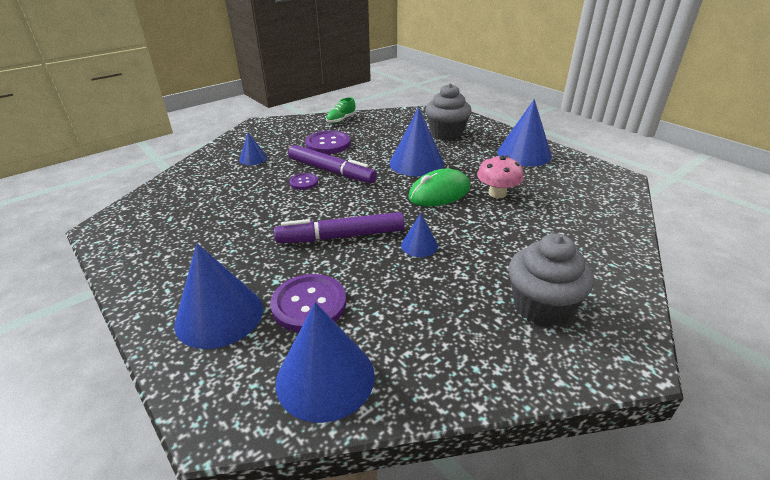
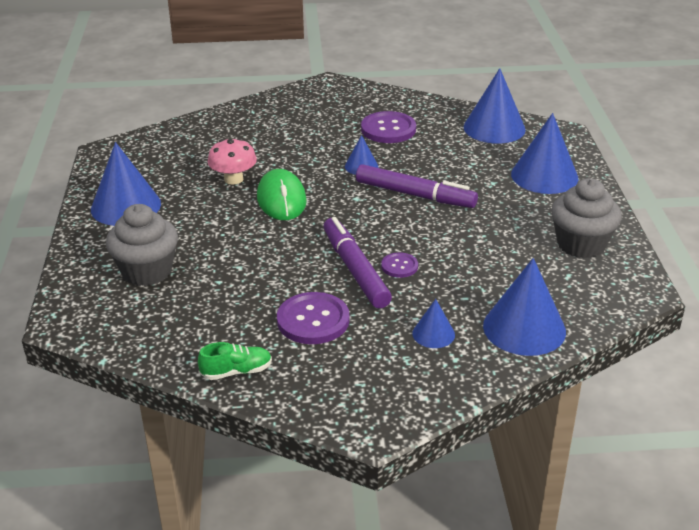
camera: 145 degrees left, 0 degrees up
purple button [270,274,346,332] -> purple button moved to [361,111,416,143]
blue cone [390,107,444,177] -> blue cone moved to [483,258,566,356]
green mouse [409,169,470,206] -> green mouse turned 75 degrees clockwise [257,169,307,220]
grey cupcake [508,233,594,326] -> grey cupcake moved to [551,178,622,258]

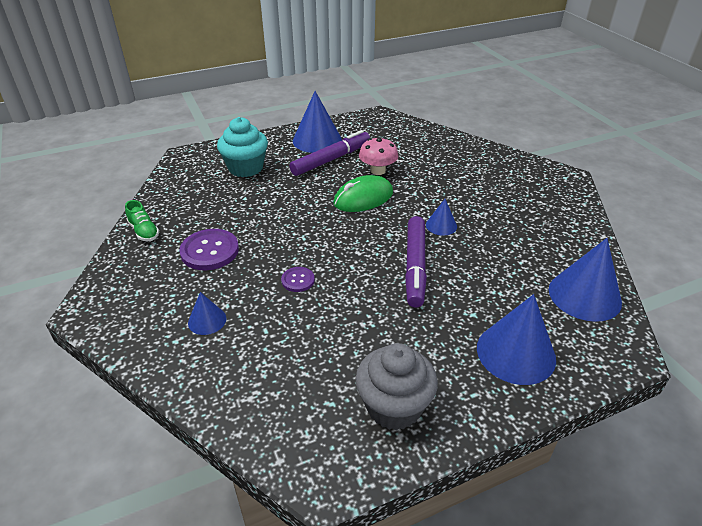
camera: 70 degrees right, 5 degrees up
grey cupcake [106,204,178,286] -> turquoise cupcake [217,117,268,177]
purple marker [324,217,392,308] -> purple marker moved to [289,130,370,176]
purple button [361,111,416,143] -> none
blue cone [483,258,566,356] -> none

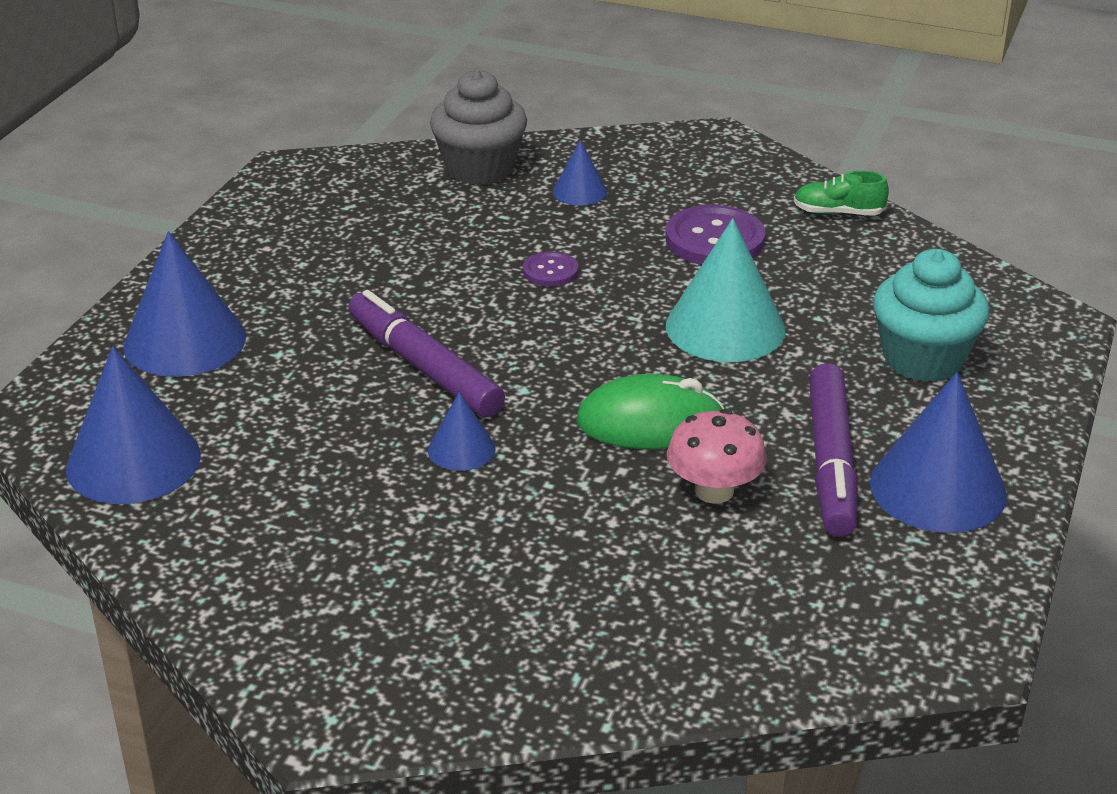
camera: 135 degrees right, 5 degrees down
green mouse [333,175,393,212] -> green mouse turned 75 degrees clockwise [576,374,724,449]
grey cupcake [356,343,438,430] -> grey cupcake moved to [430,69,527,186]
none -> turquoise cone [666,218,785,362]

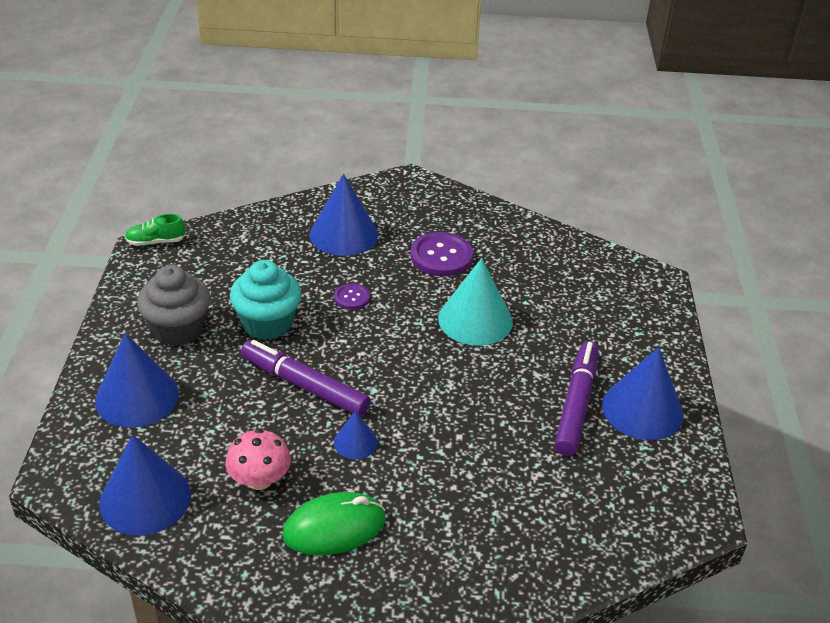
camera: 20 degrees left, 5 degrees up
grey cupcake [430,69,527,186] -> grey cupcake moved to [137,265,211,346]
blue cone [552,140,607,206] -> blue cone [310,174,378,256], size x1.94
green mouse [576,374,724,449] -> green mouse moved to [282,492,386,556]
pink mushroom [667,409,767,504] -> pink mushroom moved to [225,429,291,490]
green shoe [794,171,889,216] -> green shoe moved to [125,214,185,246]
purple marker [809,363,858,537] -> purple marker turned 150 degrees counterclockwise [555,341,599,456]
turquoise cupcake [873,249,990,382] -> turquoise cupcake moved to [230,260,301,340]

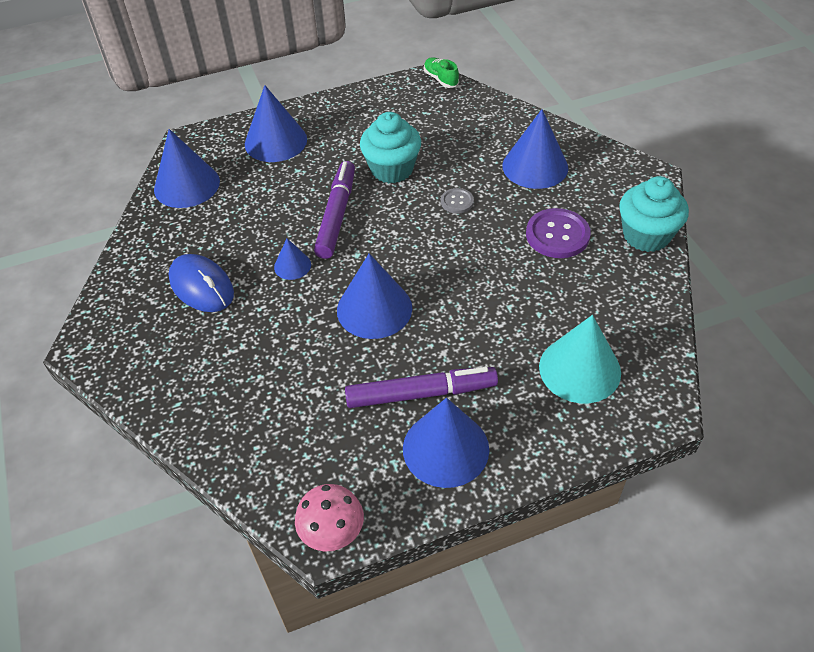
camera: 70 degrees right, 10 degrees up
grey cupcake [137,265,211,346] -> none
pink mushroom [225,429,291,490] -> pink mushroom moved to [295,484,364,551]
green mouse [282,492,386,556] -> blue mouse [169,254,234,312]
purple button [334,283,370,310] -> grey button [441,188,474,214]
turquoise cone [438,258,513,346] -> turquoise cone moved to [539,315,621,403]
none -> blue cone [337,253,412,339]
none -> turquoise cupcake [619,176,689,252]

